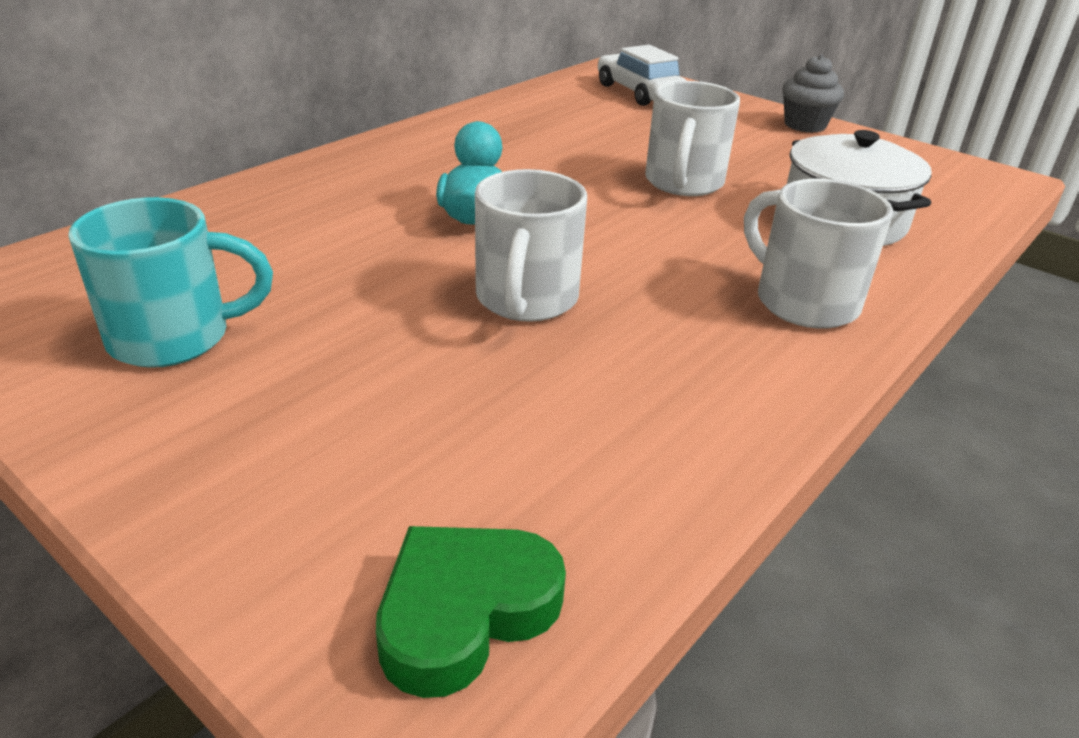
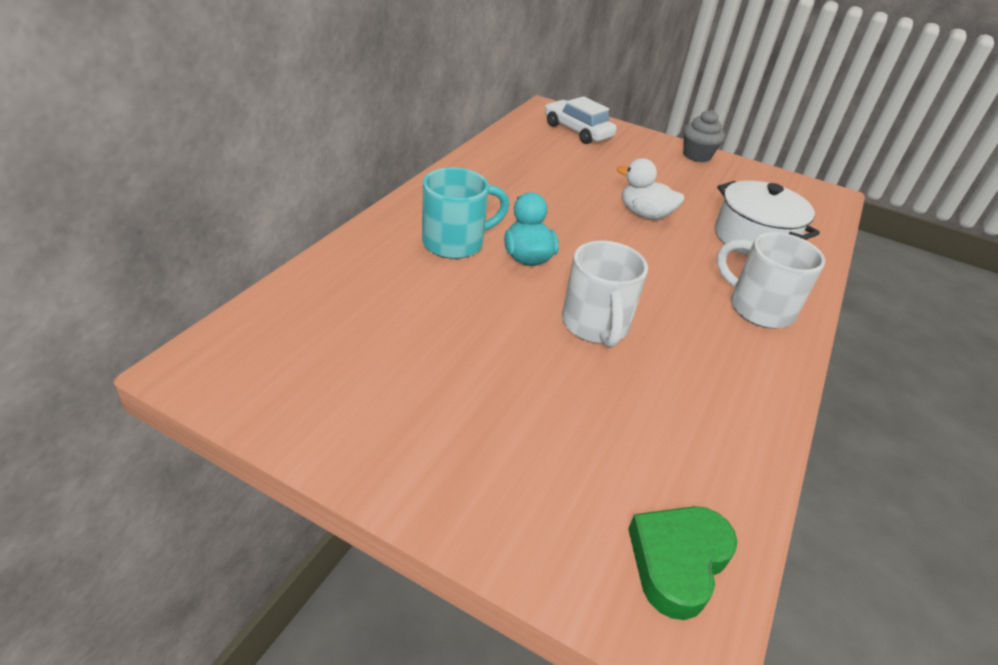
camera: 15 degrees left, 5 degrees up
turquoise mug [68,197,273,368] -> turquoise mug moved to [422,167,509,259]
white mug [645,81,740,196] -> white duck [617,158,684,220]

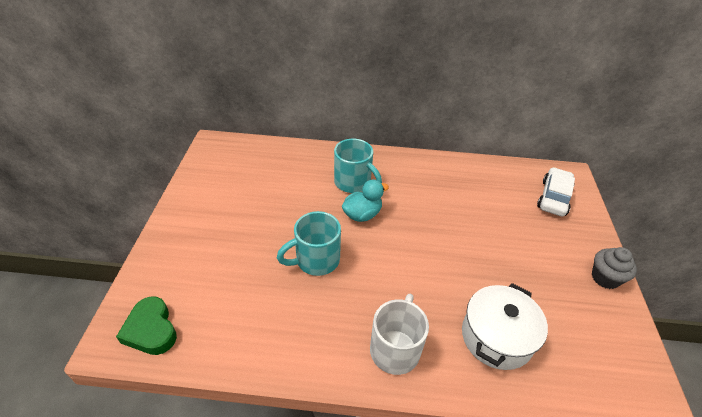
camera: 70 degrees right, 5 degrees up
white mug [562,241,648,348] -> turquoise mug [277,211,341,276]
white duck [617,158,684,220] -> none
green heart [628,506,738,620] -> green heart turned 135 degrees counterclockwise [116,296,177,355]

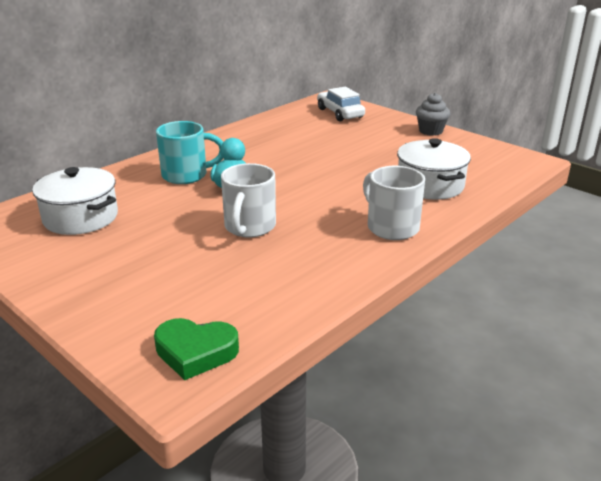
camera: 50 degrees left, 15 degrees down
turquoise mug [277,211,341,276] -> white mug [221,163,276,238]
none -> white pot [32,167,118,235]

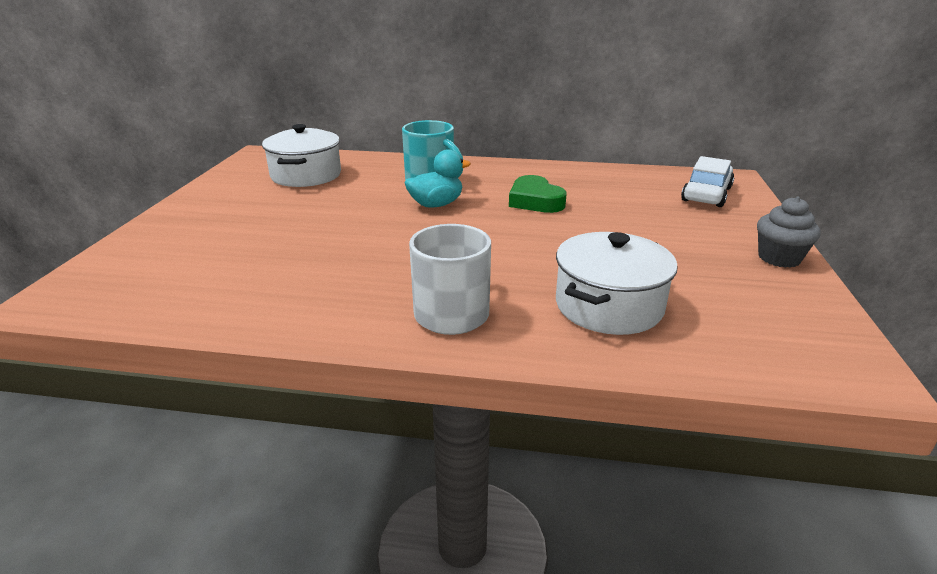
camera: 55 degrees right, 0 degrees up
green heart [154,318,239,380] -> green heart moved to [509,175,567,213]
white mug [221,163,276,238] -> none

